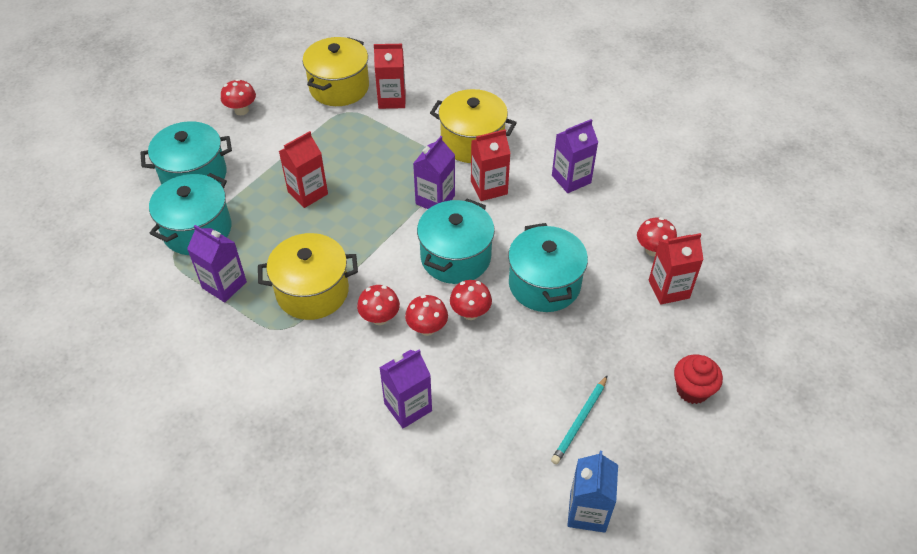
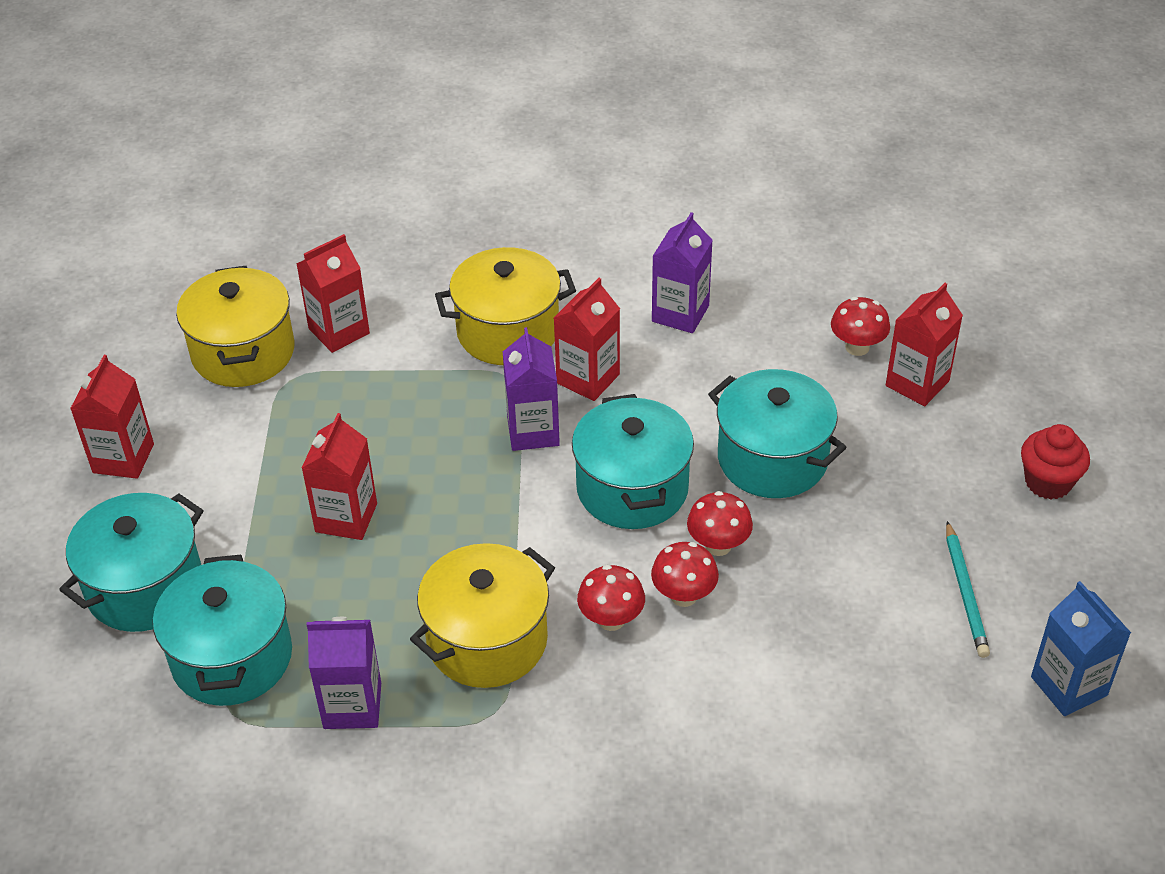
camera: 35 degrees left, 5 degrees down
red mushroom [221,79,256,115] -> red carton [70,355,154,479]
purple carton [379,350,432,428] -> none

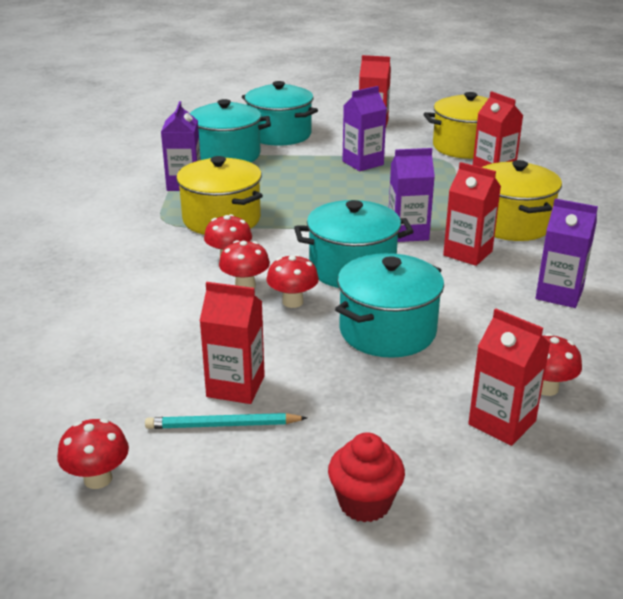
camera: 90 degrees right, 15 degrees down
red carton [302,413,377,540] -> red carton moved to [200,282,265,404]
blue carton [1031,581,1131,716] -> red mushroom [57,419,129,489]
none -> purple carton [342,86,387,171]

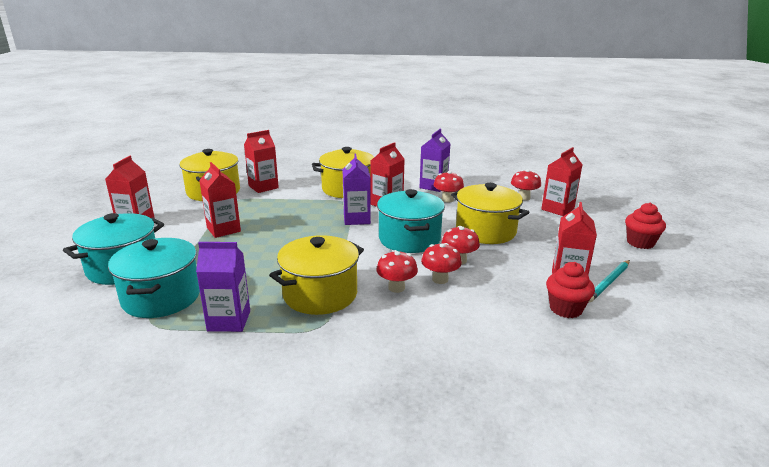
camera: 90 degrees left, 5 degrees down
red mushroom [57,419,129,489] -> red mushroom moved to [434,171,464,202]
turquoise pencil [145,413,307,429] -> turquoise pencil turned 45 degrees clockwise [589,260,630,302]
turquoise pot [335,253,444,358] -> yellow pot [451,183,530,244]
purple carton [342,86,387,171] -> red carton [199,162,241,238]
none -> red cupcake [546,262,595,318]

